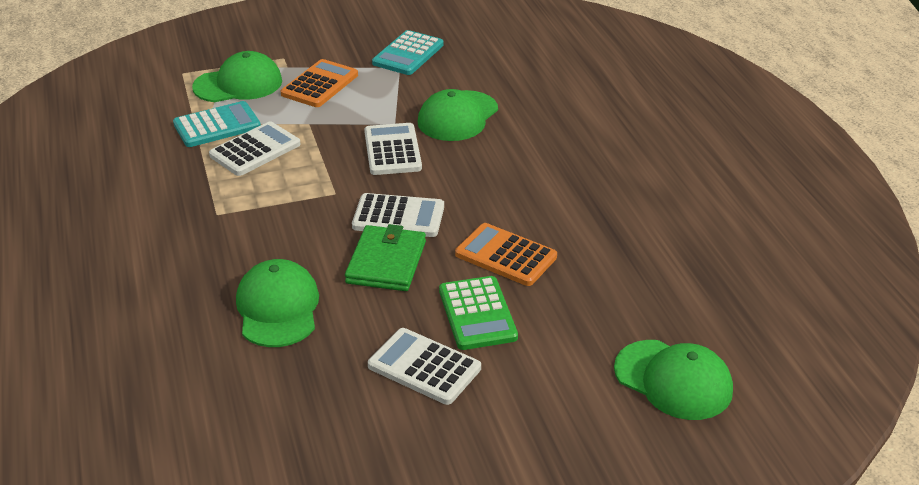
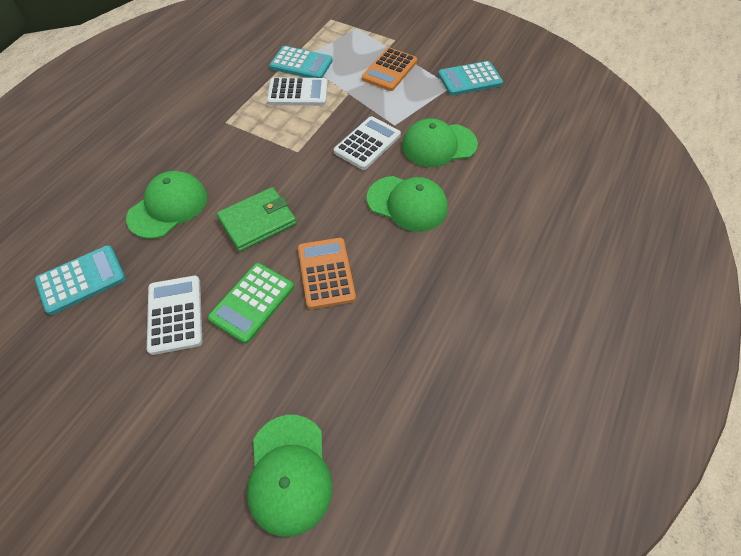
camera: 45 degrees right, 20 degrees up
green cap [192,51,282,102] -> green cap moved to [367,176,448,232]
orange calculator [281,59,358,107] -> orange calculator turned 135 degrees clockwise [362,48,417,91]
white calculator [352,193,444,237] -> none
none -> turquoise calculator [35,245,126,315]

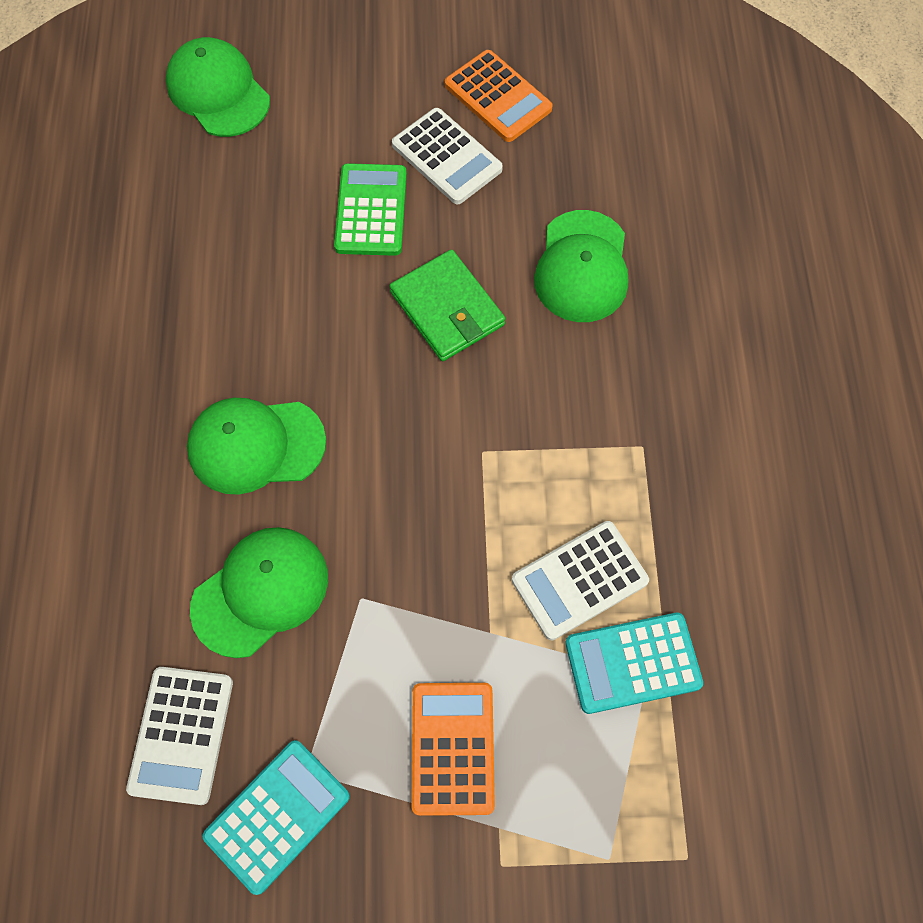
camera: 150 degrees right, 10 degrees up
turquoise calculator [35,245,126,315] -> none
green wallet [217,187,297,252] -> green wallet turned 60 degrees counterclockwise [390,250,505,361]
orange calculator [298,238,356,309] -> orange calculator moved to [445,50,553,142]
white calculator [334,116,401,170] -> white calculator moved to [126,667,233,805]

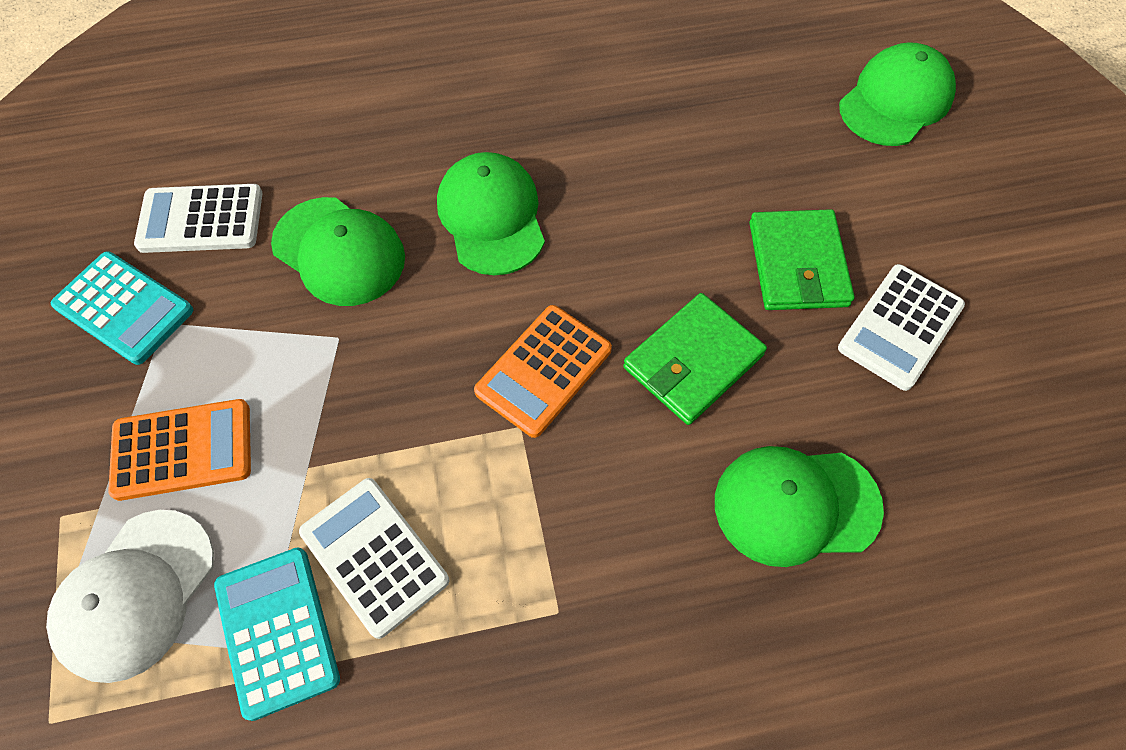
camera: 80 degrees right, 5 degrees down
green calculator [334,163,407,256] -> green wallet [749,209,855,310]
orange calculator [445,50,553,142] -> orange calculator moved to [474,305,612,438]
none -> white cap [46,510,214,683]

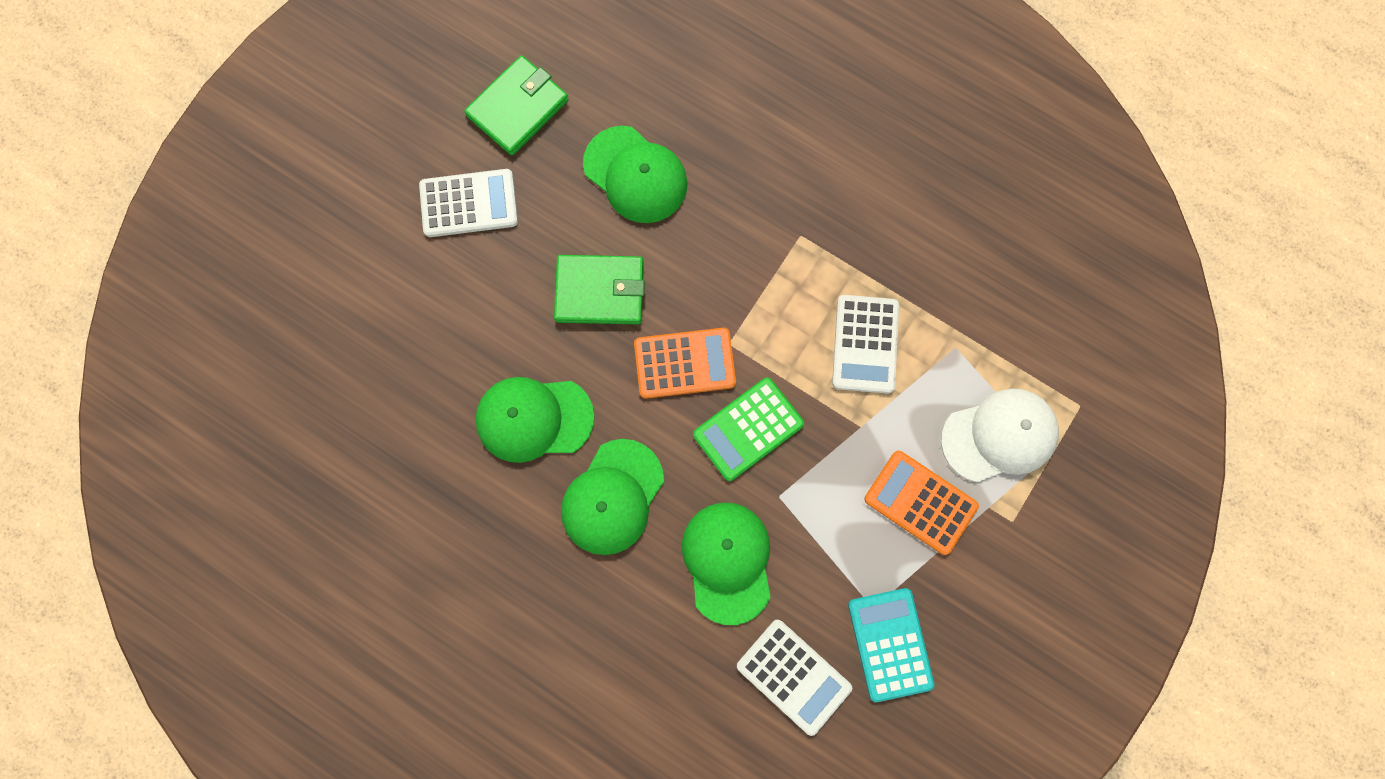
camera: 135 degrees left, 15 degrees up
turquoise calculator [214,548,340,721] -> none
green wallet [749,209,855,310] -> green wallet moved to [464,55,569,156]
green cap [839,42,956,146] -> green cap moved to [476,377,594,463]
none -> green calculator [693,378,804,481]

